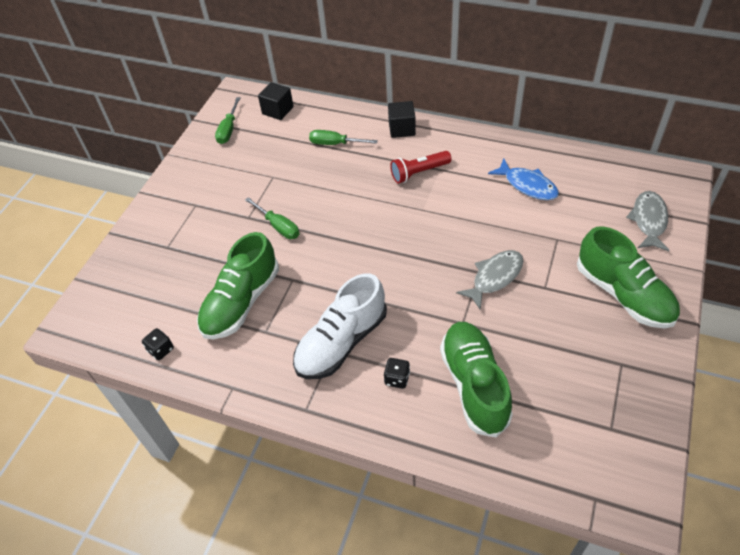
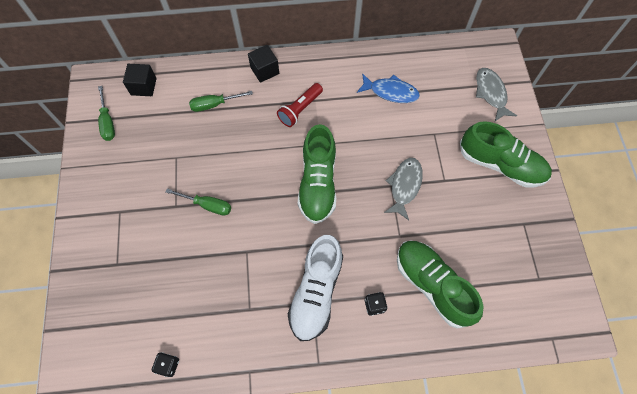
camera: 30 degrees left, 15 degrees up
green shoe [197,232,279,339] -> green shoe moved to [298,124,336,224]

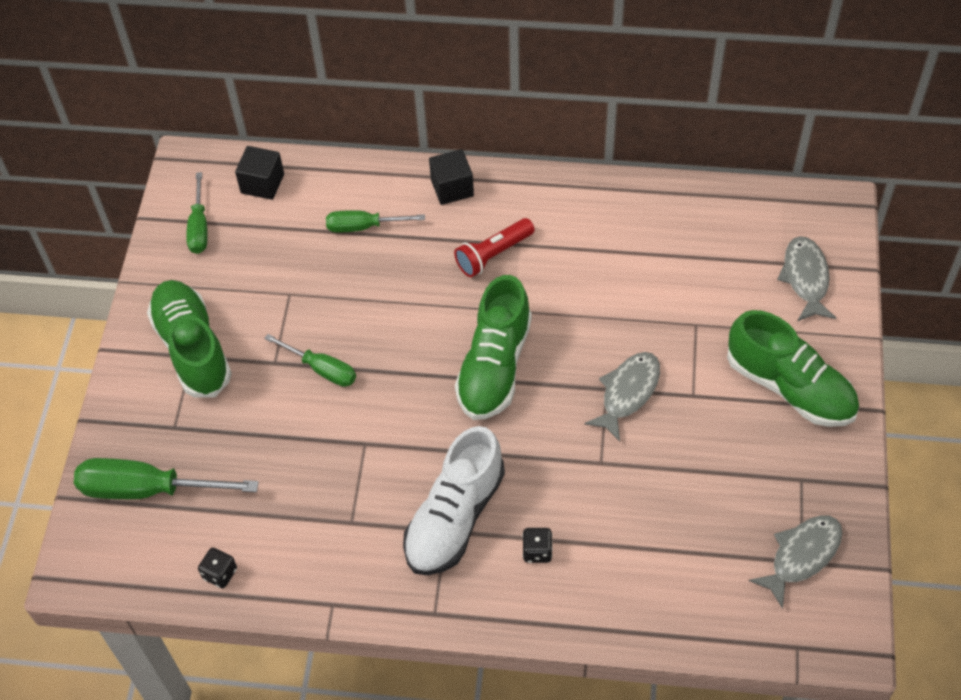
camera: 15 degrees right, 10 degrees down
blue fish [357,73,420,103] -> none
green shoe [397,240,483,329] -> green shoe moved to [147,280,232,398]
none -> green screwdriver [74,458,259,499]
none -> grey fish [749,516,842,609]

